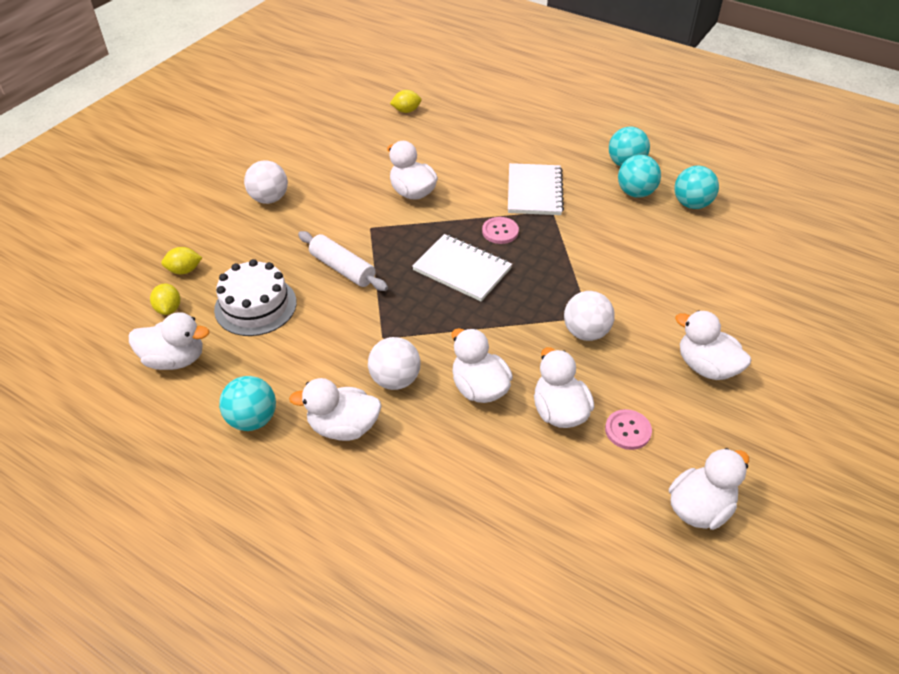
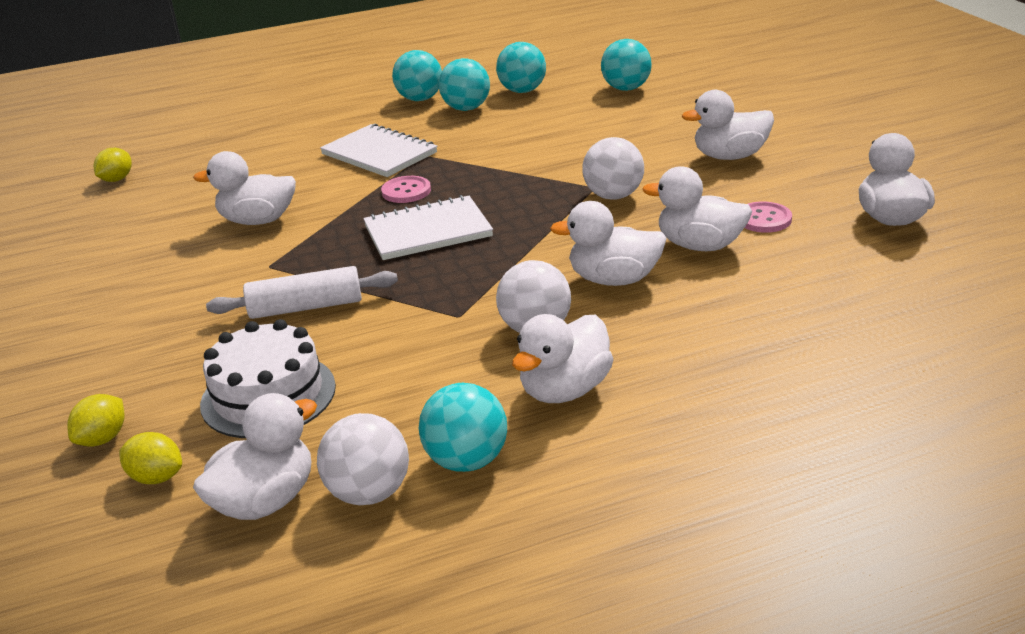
camera: 50 degrees left, 15 degrees down
white ball [244,160,288,204] -> white ball moved to [317,413,409,505]
none -> turquoise ball [601,39,652,91]

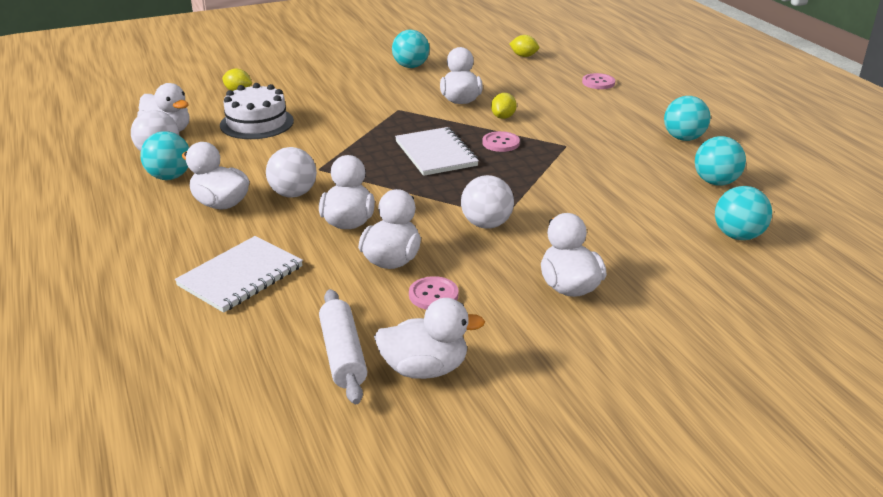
camera: 85 degrees right, 0 degrees up
yellow lemon [119,432,182,484] -> yellow lemon moved to [491,93,517,119]
white rolling pin [206,266,398,319] -> white rolling pin moved to [319,289,368,404]
white notebook [320,124,437,177] -> white notebook moved to [175,236,303,313]
turquoise ball [439,58,490,111] -> turquoise ball moved to [392,30,430,68]
none -> pink button [582,73,615,89]

